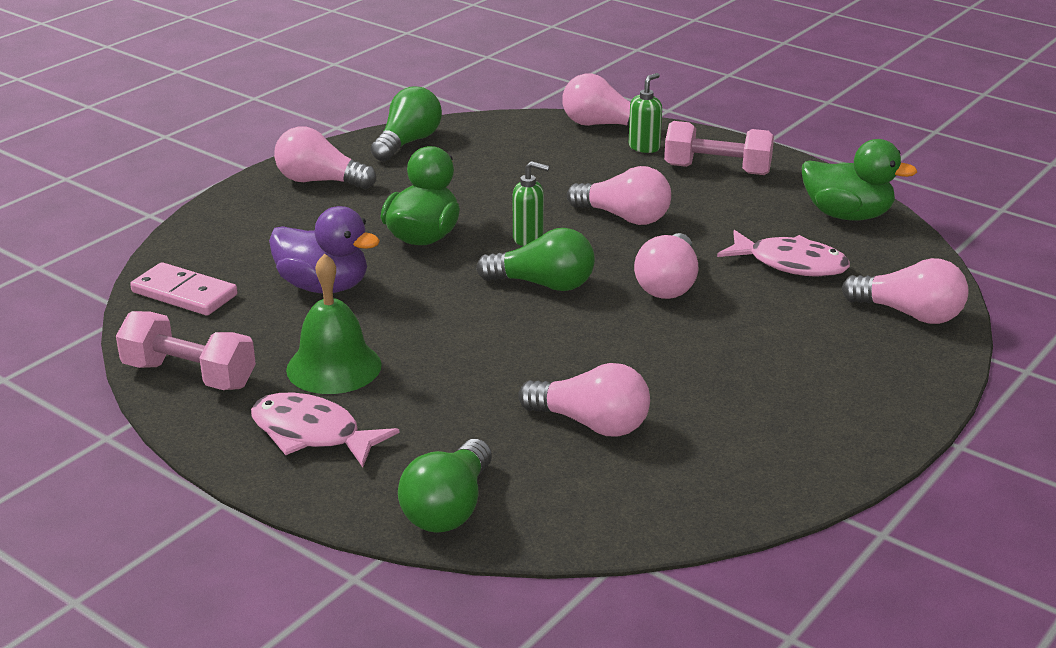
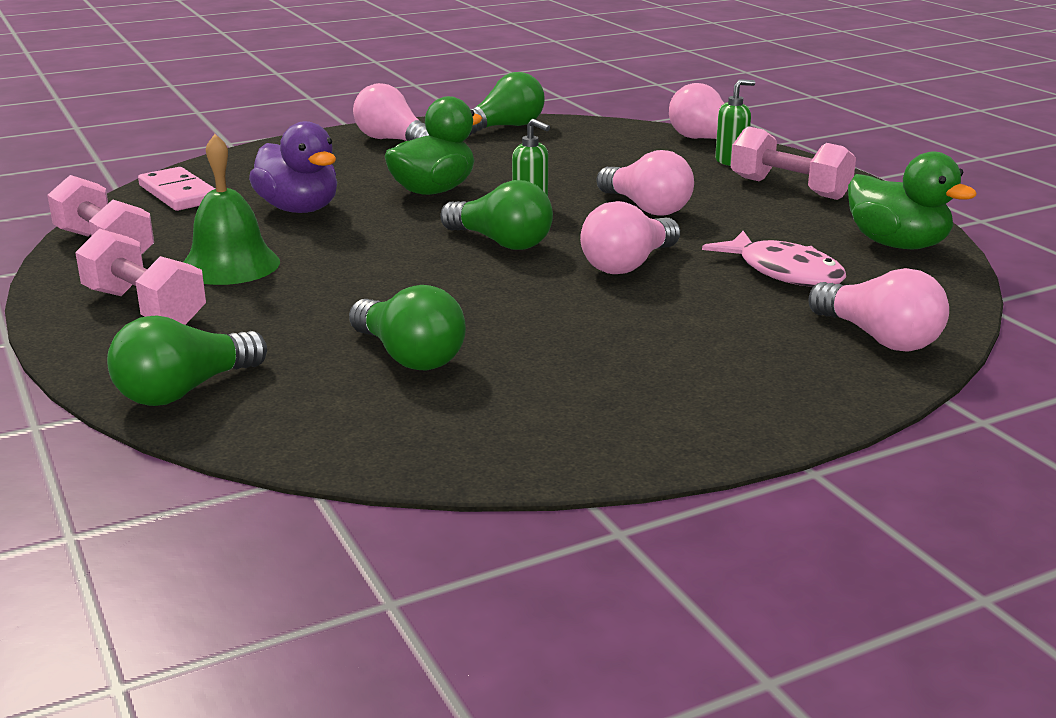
camera: 25 degrees right, 5 degrees down
pink fish [251,392,399,467] -> pink dumbbell [75,229,206,325]
pink light bulb [518,363,650,436] -> green light bulb [349,285,466,370]

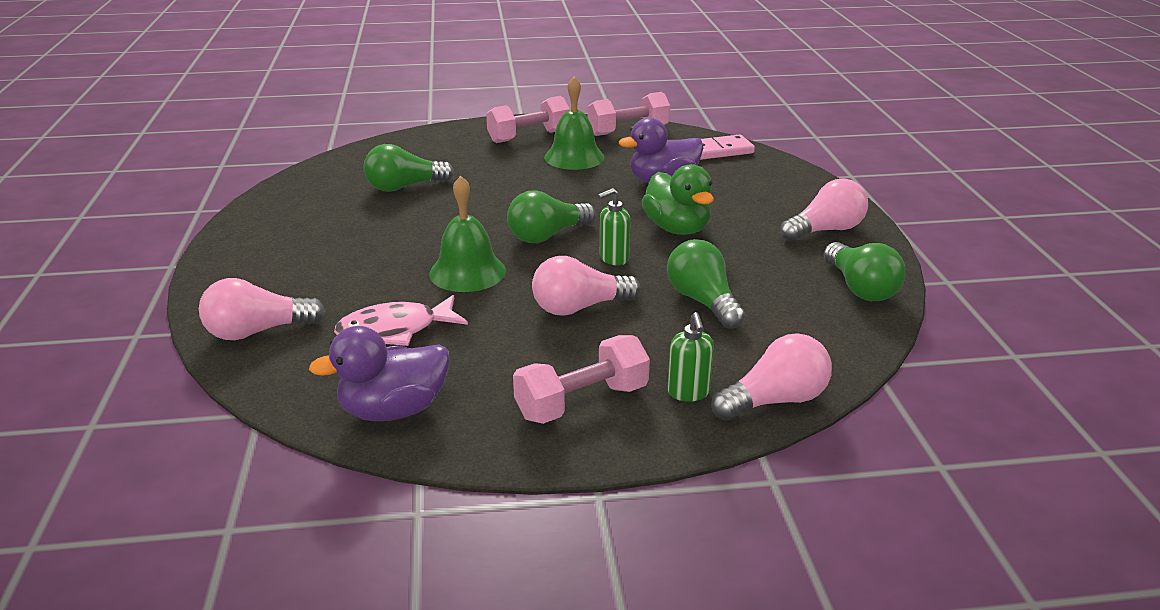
camera: 110 degrees right, 5 degrees up
green light bulb [107,316,267,406] -> green light bulb moved to [667,239,746,329]
pink light bulb [580,201,680,274] -> green bell [429,176,506,292]
green duck [848,151,977,249] -> purple duck [309,326,450,421]

